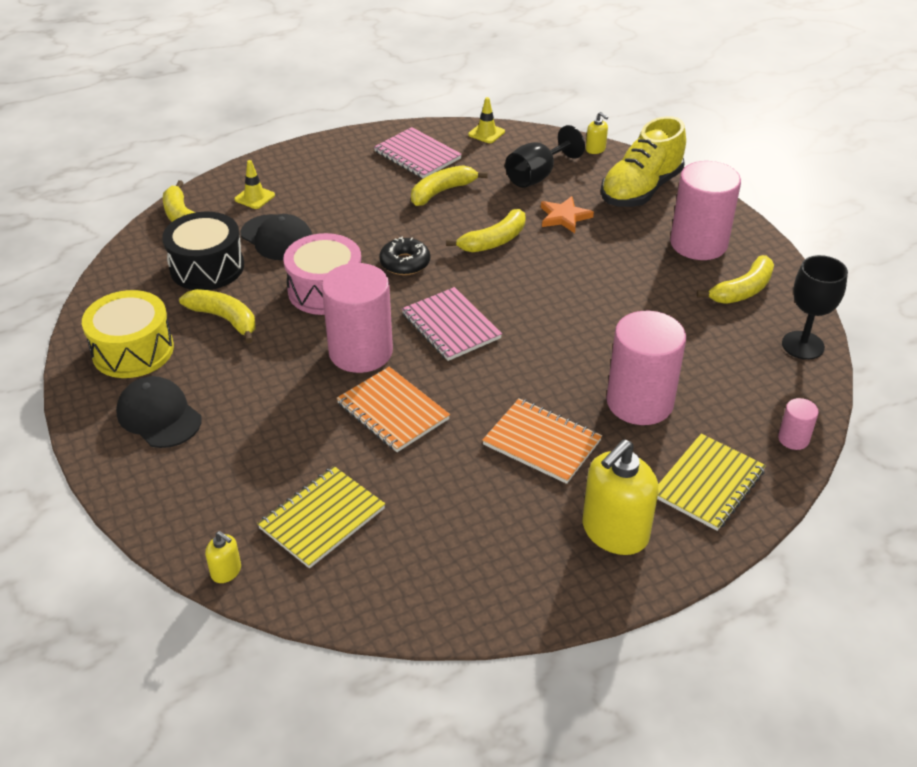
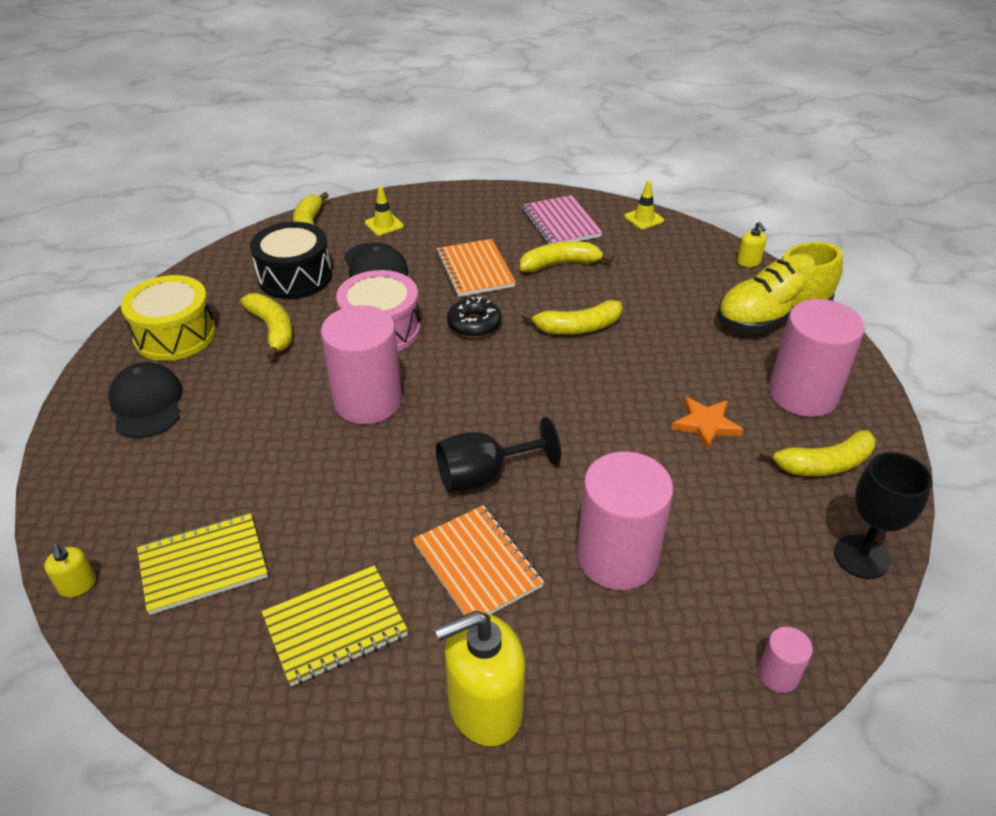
camera: 25 degrees right, 0 degrees up
orange notebook [337,367,450,452] -> orange notebook moved to [436,239,516,297]
pink notebook [402,287,502,361] -> none
black goblet [505,125,585,188] -> black goblet moved to [436,417,561,492]
orange star [541,196,594,233] -> orange star moved to [671,396,744,450]
yellow notebook [657,433,766,531] -> yellow notebook moved to [262,565,408,686]

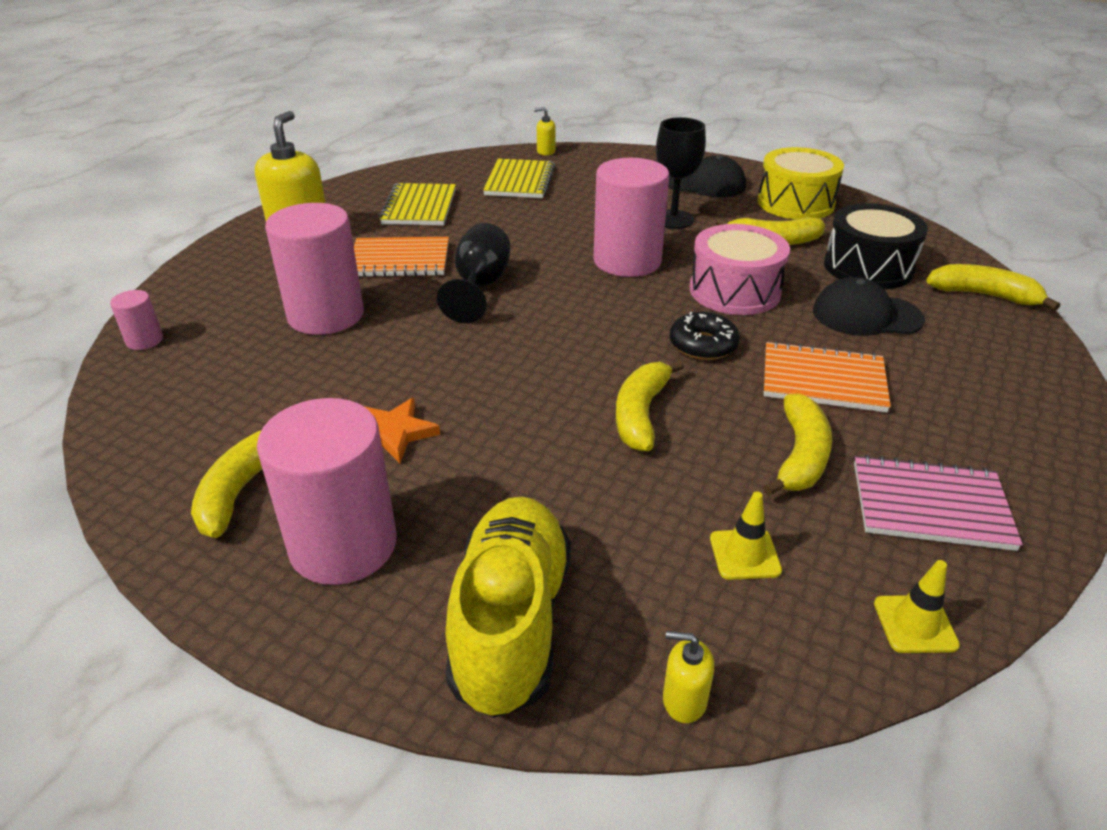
camera: 120 degrees right, 5 degrees down
yellow traffic cone [365,186,404,236] -> yellow traffic cone moved to [710,491,782,580]
black goblet [834,452,932,579] -> black goblet moved to [656,117,706,229]

